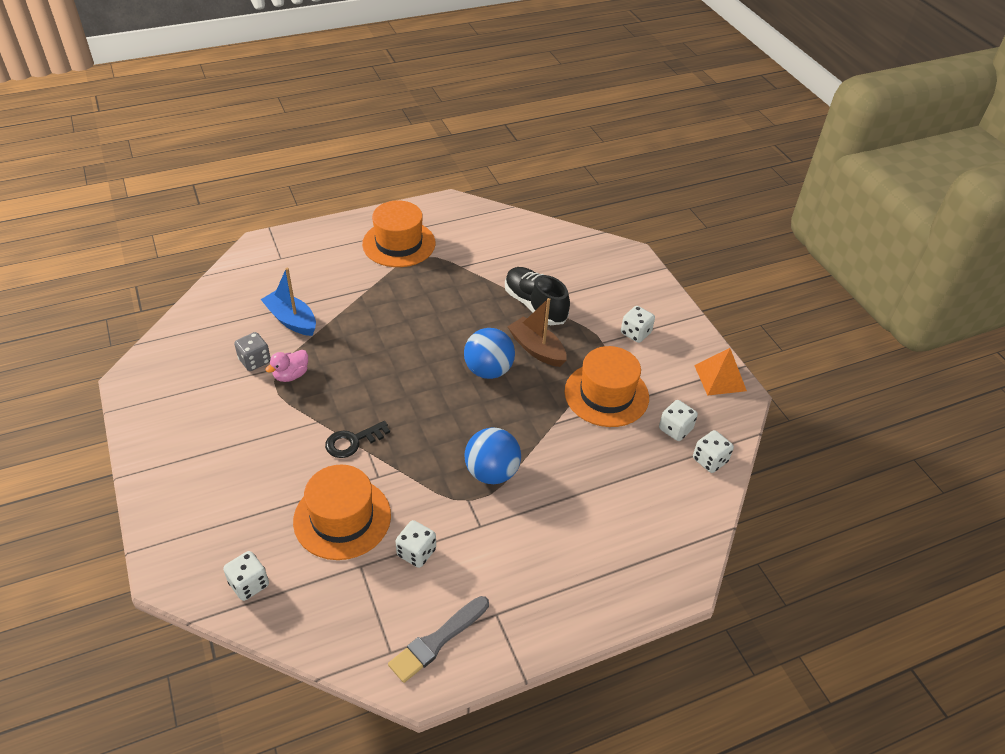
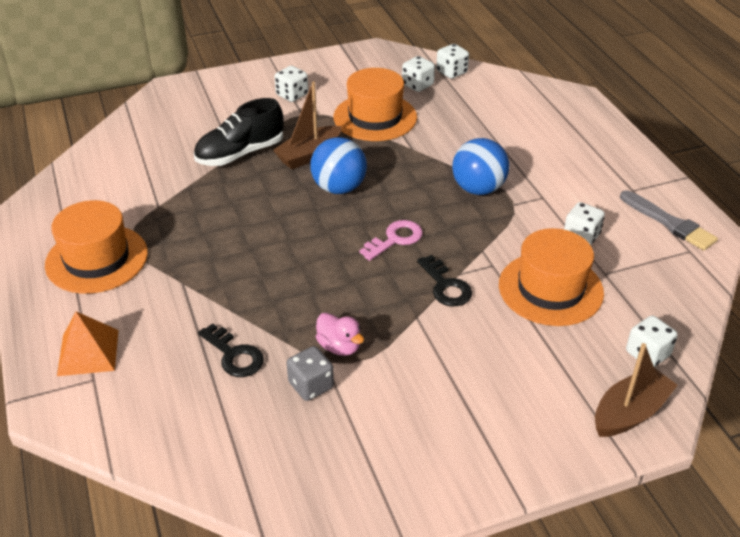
camera: 85 degrees left, 5 degrees down
blue boat [260,268,316,336] -> black key [198,323,264,377]
orange pyramid [694,348,747,396] -> orange pyramid moved to [57,311,119,376]
none -> pink key [359,220,423,261]
none -> brown boat [595,343,678,437]

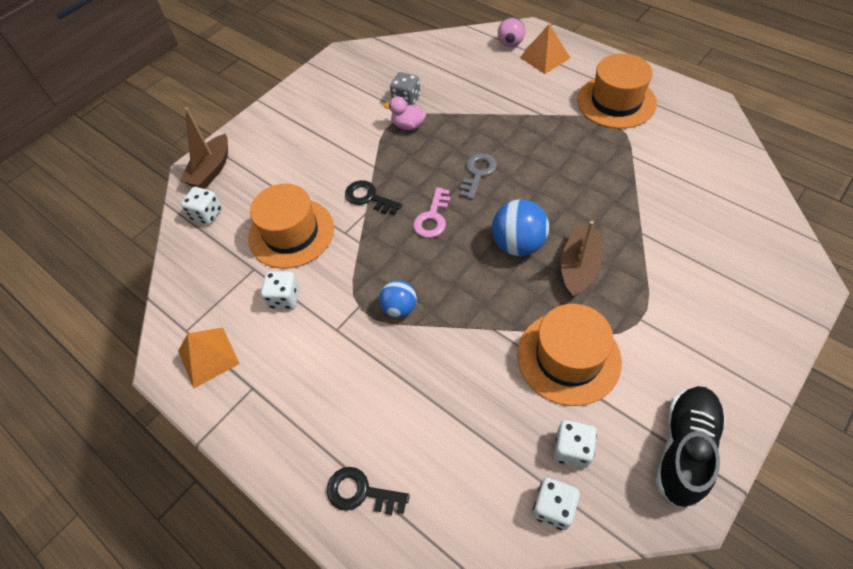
camera: 155 degrees right, 15 degrees up
black shoe [194,98,283,166] -> black shoe moved to [655,386,726,507]
black key [198,323,264,377] -> black key moved to [327,467,410,515]
white dice [274,66,308,102] -> none
blue ball [452,138,509,195] -> blue ball [379,280,417,318], size x0.64
grey brush [620,190,718,251] -> orange pyramid [178,328,240,388]
none -> grey key [460,153,497,200]
none -> pink ball [498,17,525,47]

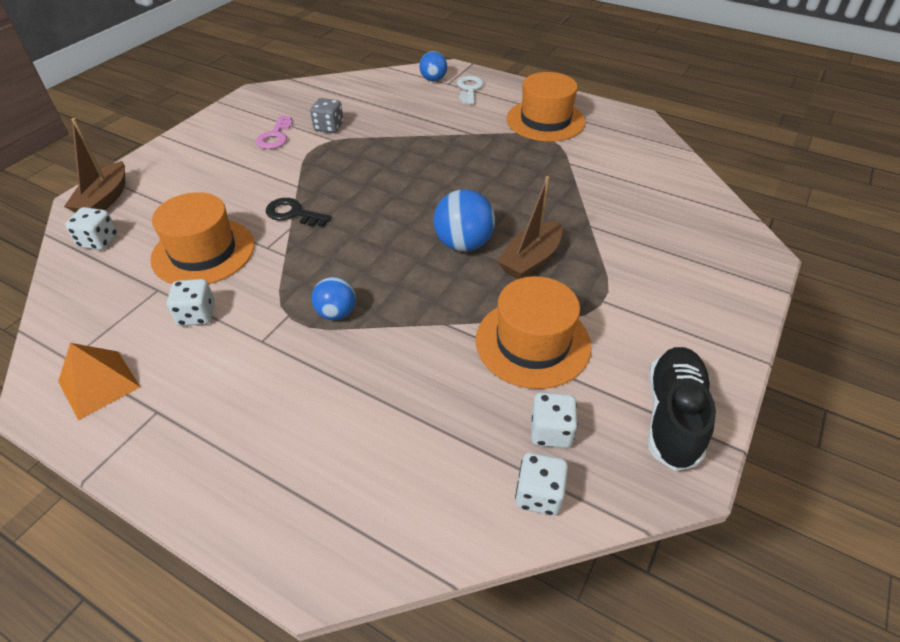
camera: 15 degrees left, 10 degrees down
black key [327,467,410,515] -> none
pink duck [383,96,426,130] -> none
pink key [413,187,450,238] -> pink key moved to [256,116,293,149]
grey key [460,153,497,200] -> none
pink ball [498,17,525,47] -> blue ball [419,51,447,81]
orange pyramid [520,24,570,74] -> white key [457,76,484,104]
brown boat [561,221,602,298] -> brown boat turned 150 degrees counterclockwise [497,176,562,279]

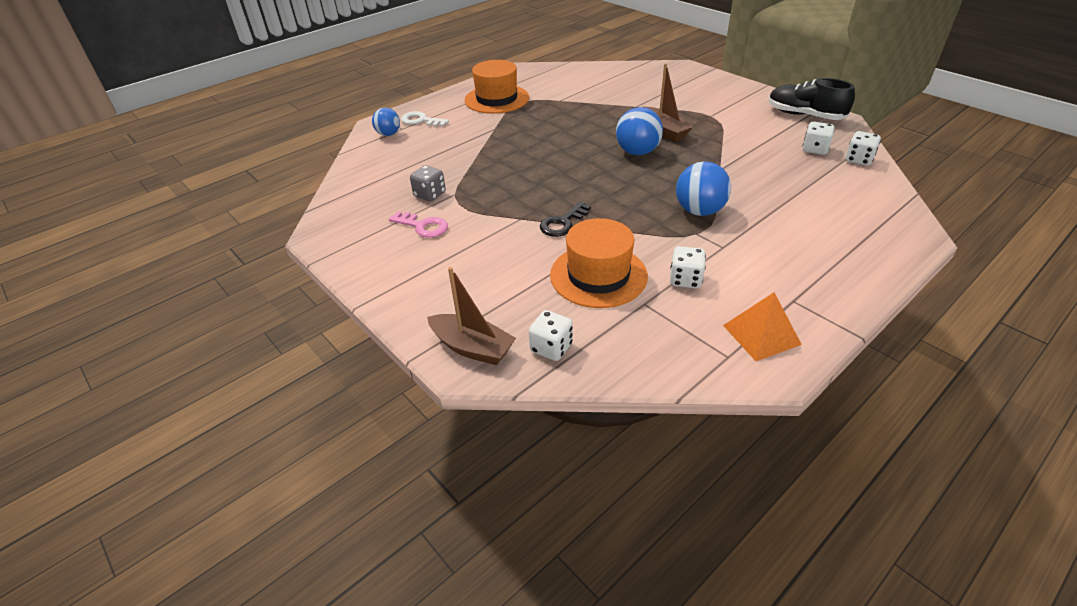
camera: 70 degrees left, 5 degrees down
blue ball [312,277,356,320] -> blue ball [676,161,731,216], size x1.56
orange hat [476,276,592,389] -> none

